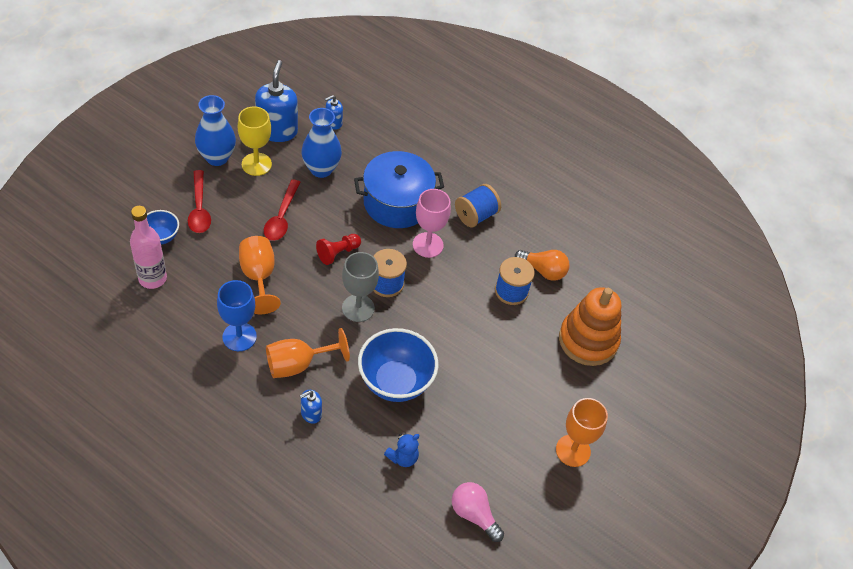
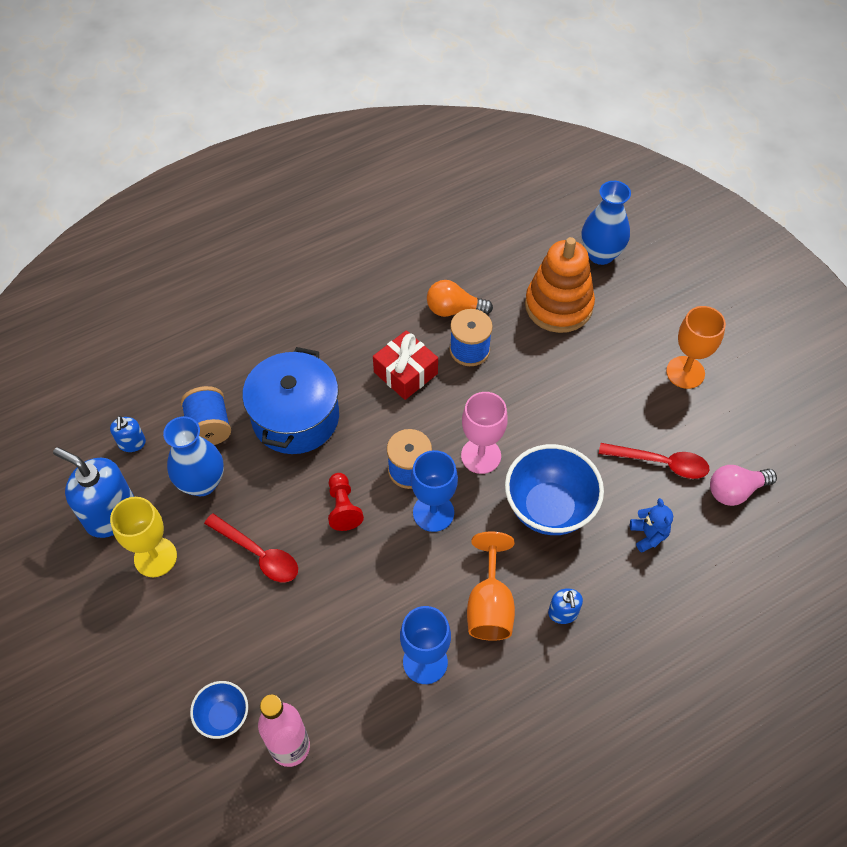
camera: 60 degrees left, 5 degrees up
red spoon [188,170,211,233] -> red spoon moved to [599,443,710,479]
blue vase [195,95,236,166] -> blue vase moved to [582,181,631,265]
orange goblet [239,236,281,314] -> none
grey goblet [342,252,379,322] -> blue goblet [411,450,458,532]
pink goblet [413,189,451,258] -> pink goblet moved to [461,392,508,474]
blue spool [455,184,501,227] -> blue spool moved to [181,386,231,445]
orange light bulb [515,250,569,281] -> orange light bulb turned 135 degrees counterclockwise [427,280,493,317]
none -> red gift [373,330,438,400]

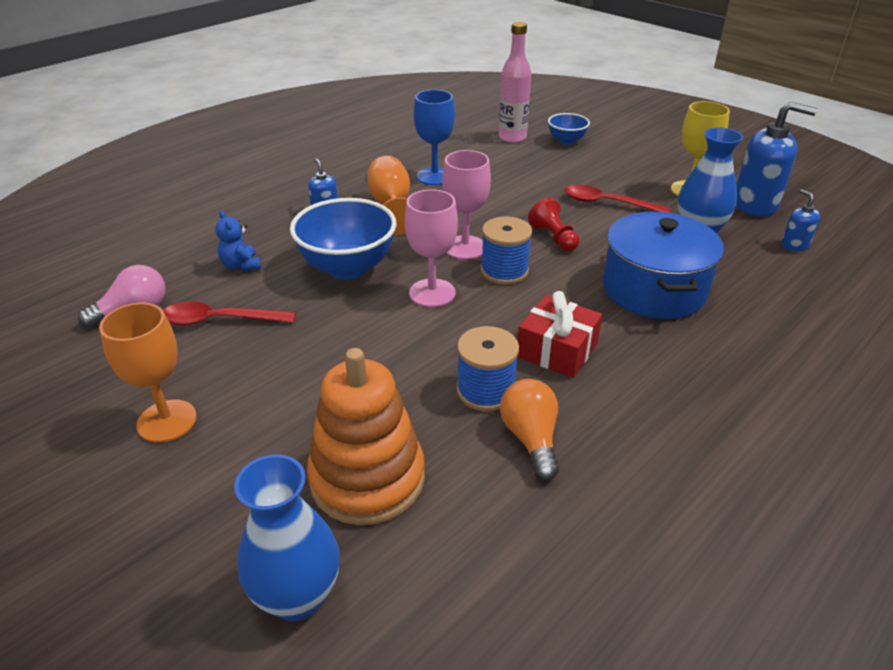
camera: 165 degrees right, 20 degrees down
blue spool [181,386,231,445] -> none
blue goblet [411,450,458,532] -> pink goblet [442,150,491,260]
orange light bulb [427,280,493,317] -> orange light bulb turned 90 degrees counterclockwise [500,379,559,481]

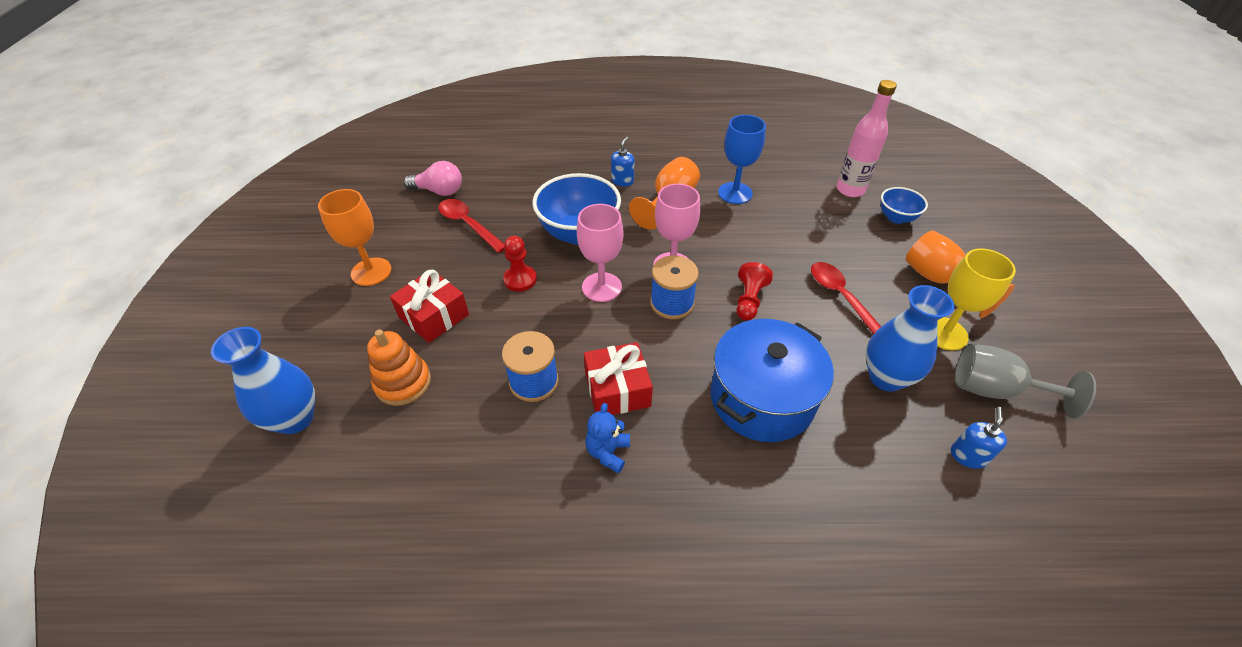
camera: 45 degrees right, 10 degrees up
blue teddy bear [215,210,261,271] -> blue teddy bear moved to [585,403,630,473]
orange stacking toy [307,348,425,525] -> orange stacking toy [367,329,431,406], size x0.65
orange light bulb [500,379,559,481] -> none
blue soap dispenser [736,102,817,216] -> grey goblet [955,344,1096,419]
none -> red gift [390,269,469,343]
none -> red pawn [503,236,537,292]
none -> orange goblet [906,231,1015,318]

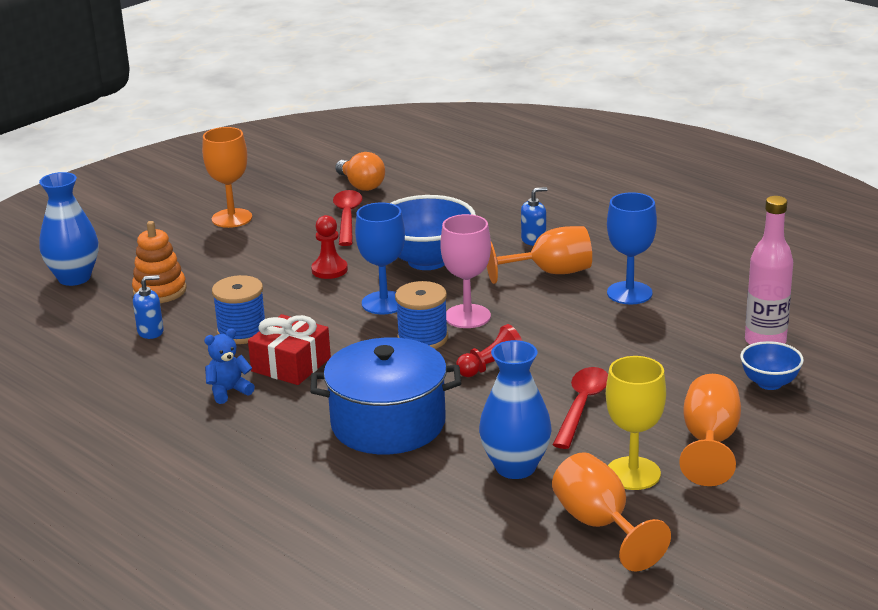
camera: 45 degrees right, 20 degrees down
red gift [390,269,469,343] -> none
pink light bulb [404,161,462,196] -> orange light bulb [335,152,385,191]
pink goblet [577,204,624,302] -> blue goblet [355,202,405,314]
blue soap dispenser [951,407,1007,469] -> blue soap dispenser moved to [133,275,164,339]
grey goblet [955,344,1096,419] -> orange goblet [552,452,671,572]

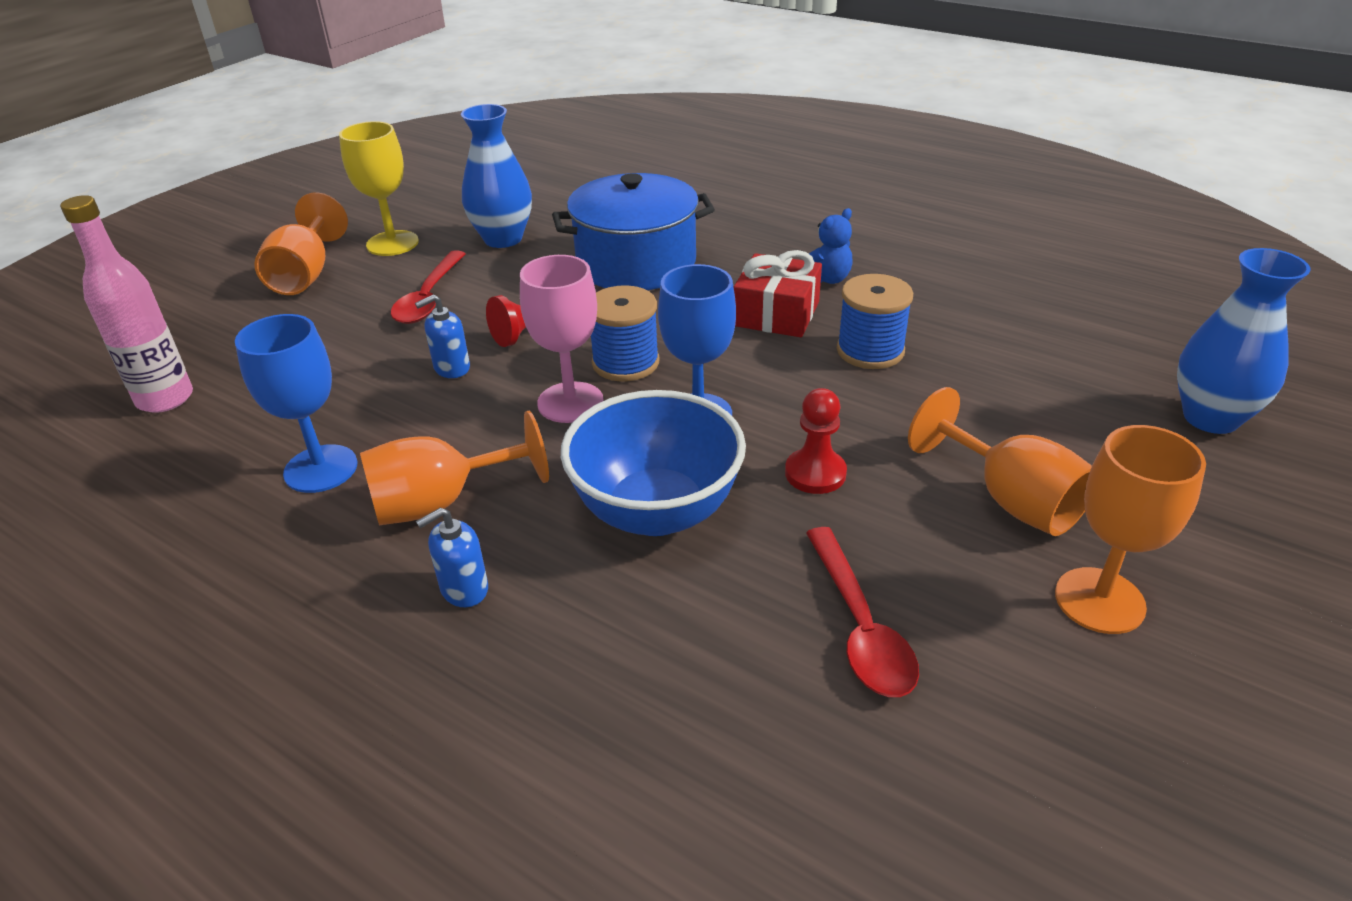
camera: 170 degrees right, 10 degrees up
orange stacking toy [132,221,187,303] -> none
blue soap dispenser [133,275,164,339] -> blue soap dispenser moved to [415,294,470,378]
orange light bulb [335,152,385,191] -> none
orange goblet [552,452,671,572] -> orange goblet moved to [908,387,1092,536]
blue bowl [740,341,804,390] -> none

